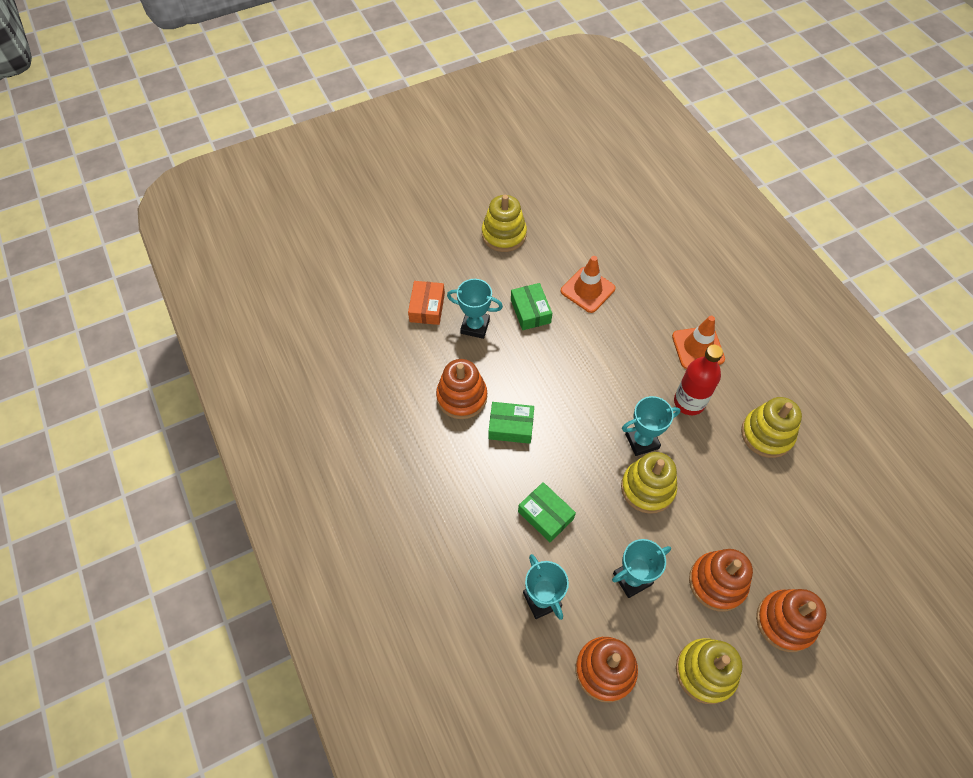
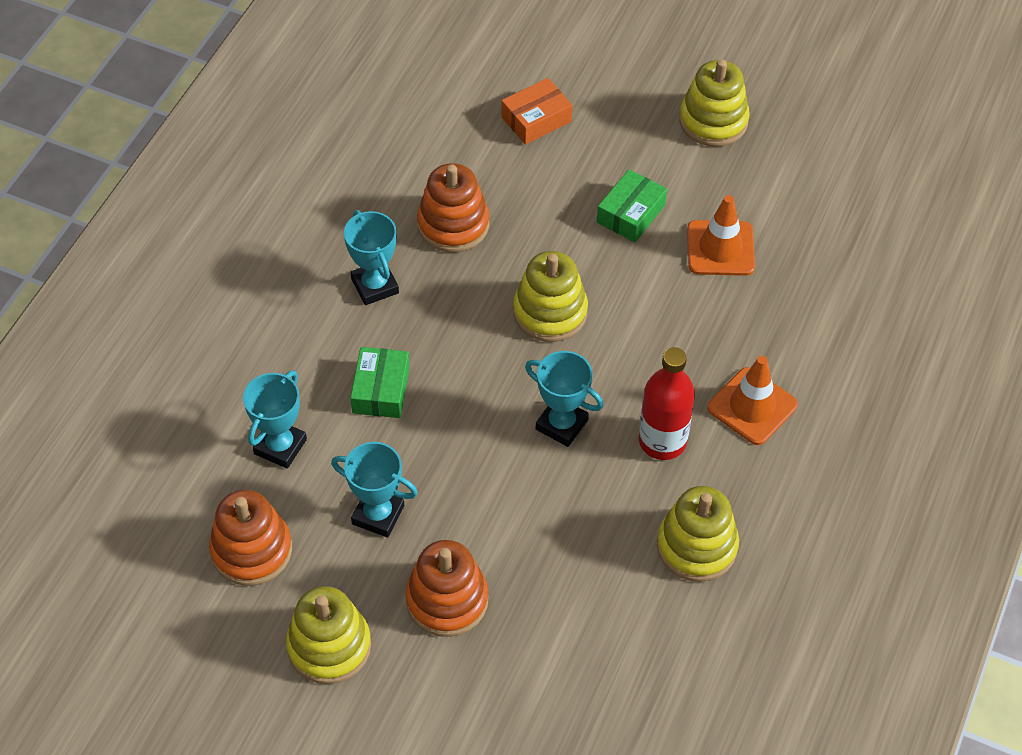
camera: 50 degrees right, 5 degrees down
turquoise trophy [447,279,503,339] -> turquoise trophy moved to [344,210,399,305]
green box [488,402,534,444] -> none
yellow stacking toy [621,452,677,514] -> yellow stacking toy moved to [513,251,588,342]
orange stacking toy [756,589,827,652] -> none

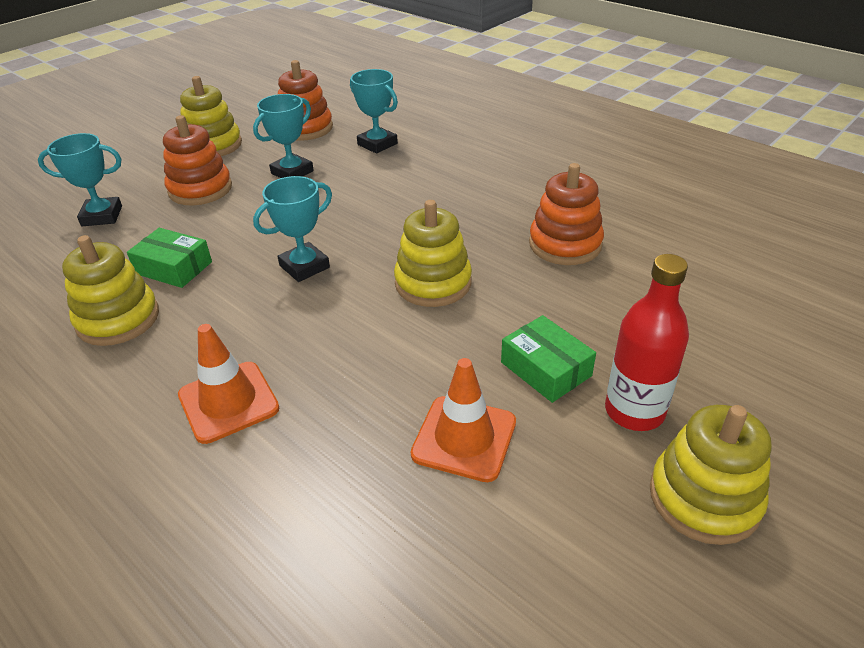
camera: 110 degrees right, 15 degrees down
turquoise trophy [344,210,399,305] -> turquoise trophy moved to [38,133,122,226]
green box [350,347,410,418] -> green box moved to [127,228,212,288]
orange box [501,78,573,145] -> none
red bottle [639,347,695,460] -> red bottle moved to [605,254,689,431]

